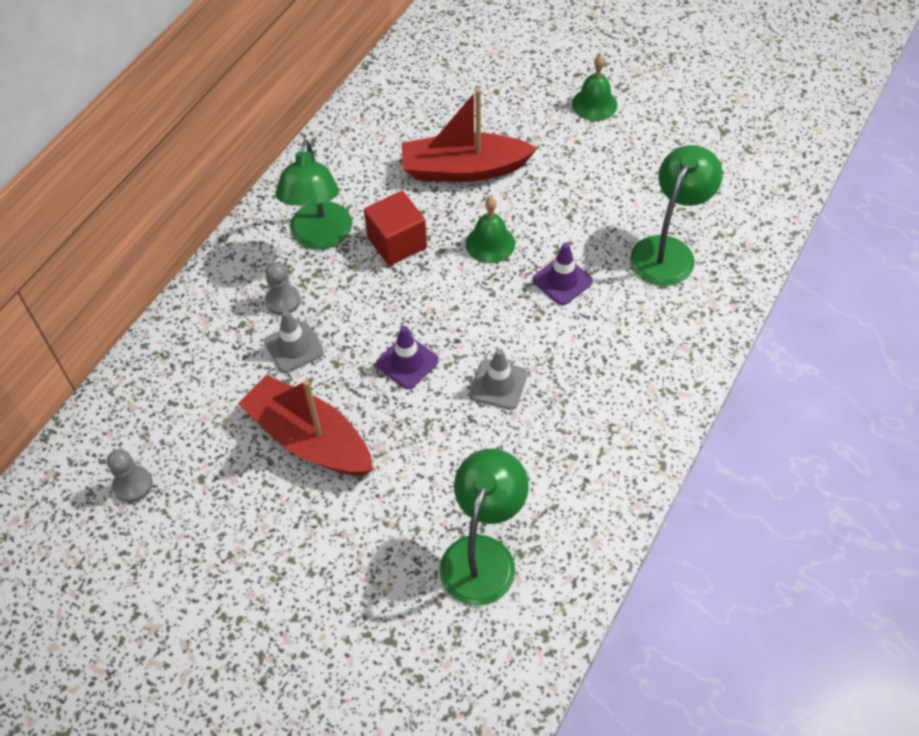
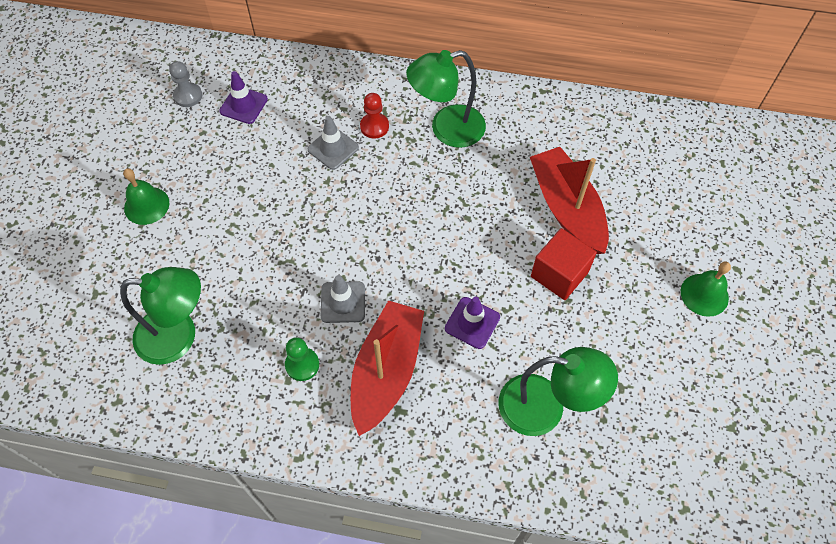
camera: 70 degrees right, 5 degrees up
red boat [238,375,373,476] -> red boat moved to [351,300,424,436]
grey pawn [265,262,301,315] -> red pawn [360,93,389,139]
red cube [364,191,427,266] -> red cube moved to [531,228,597,300]
purple traffic cone [376,326,439,389] -> purple traffic cone moved to [219,71,268,124]
green bell [466,197,515,263] -> green bell moved to [123,168,169,225]
none -> green pawn [285,337,319,381]

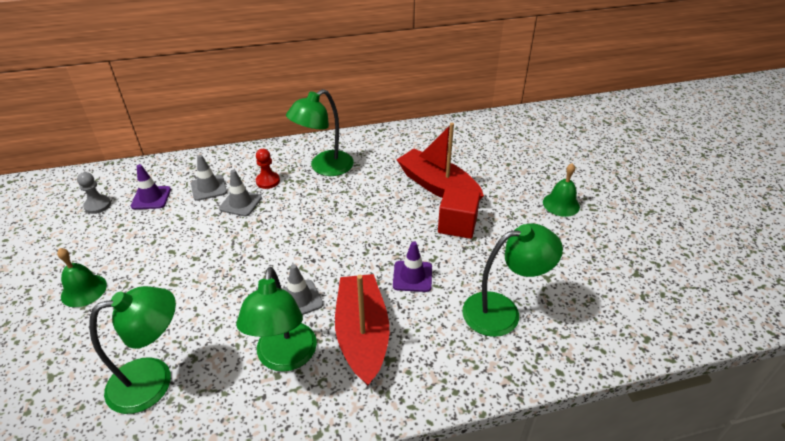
camera: 25 degrees left, 20 degrees down
green pawn [285,337,319,381] -> green lamp [236,267,317,372]
none -> grey traffic cone [191,155,227,201]

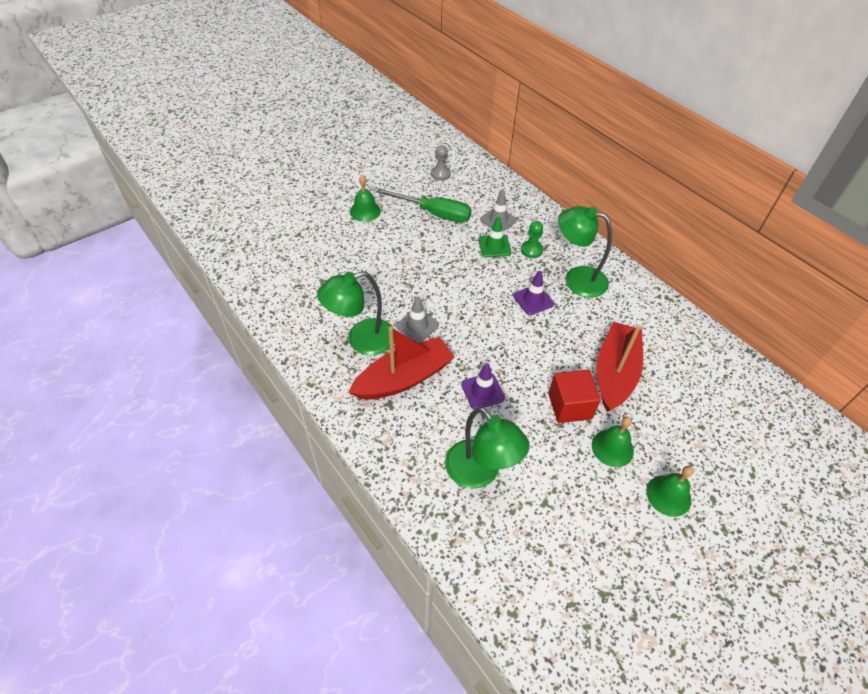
camera: 65 degrees right, 10 degrees up
green lamp [89,286,176,414] -> none
purple traffic cone [131,164,171,209] -> purple traffic cone moved to [513,271,554,315]
grey traffic cone [219,169,262,216] -> green traffic cone [478,217,512,257]
red pawn [256,149,280,189] -> green pawn [521,221,543,258]
none -> green screwdriver [376,188,472,222]
none -> green bell [592,417,634,467]

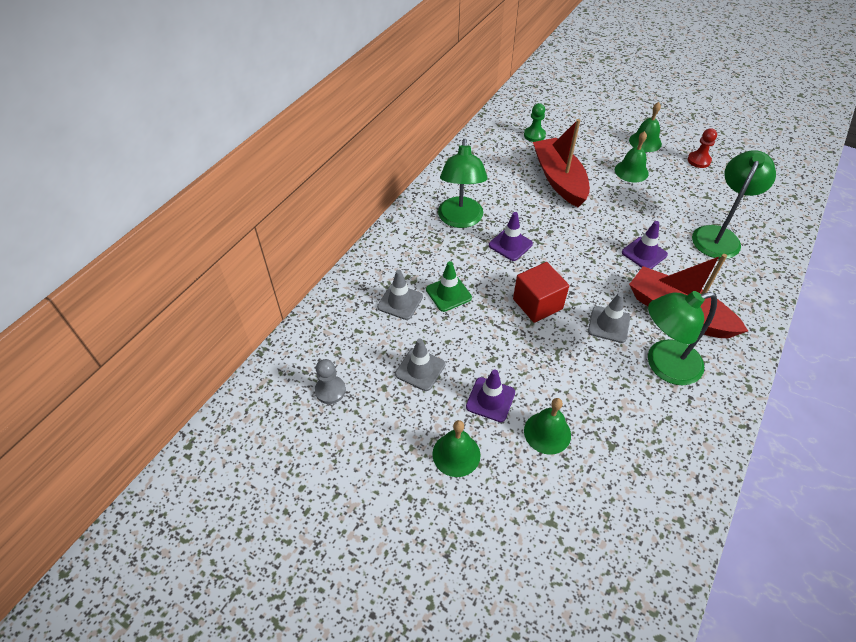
camera: 110 degrees left, 0 degrees up
green lamp [317,271,394,355] -> green lamp turned 120 degrees clockwise [648,291,717,385]
green screwdriver [376,188,472,222] -> grey traffic cone [395,339,445,391]
green pawn [521,221,543,258] -> green pawn moved to [524,103,546,142]
red cube [548,370,601,423] -> red cube moved to [513,262,569,323]
red boat [596,322,643,412] -> red boat turned 75 degrees clockwise [533,119,590,207]
none -> purple traffic cone [466,369,515,422]
none -> green bell [524,398,571,455]
none -> red pawn [687,128,717,168]

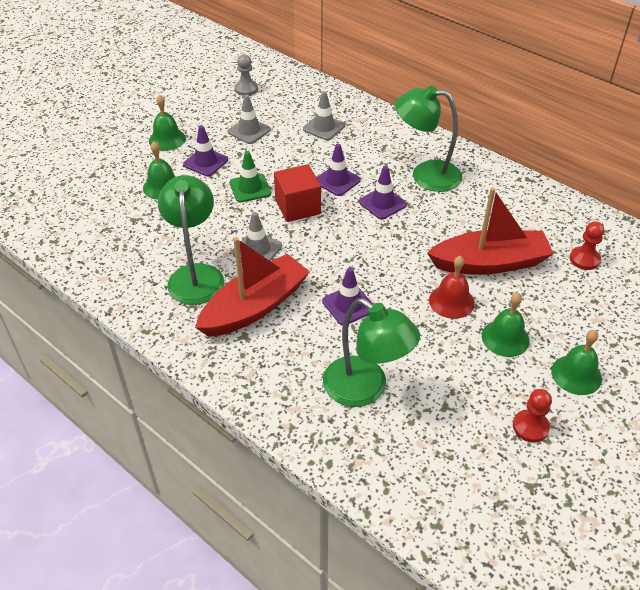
camera: 100 degrees right, 5 degrees down
green traffic cone [426,261,472,312] -> green traffic cone moved to [229,151,271,202]
green pawn [524,103,546,142] -> red pawn [570,221,604,270]
none -> purple traffic cone [316,144,361,196]
none -> red bell [429,256,475,319]

